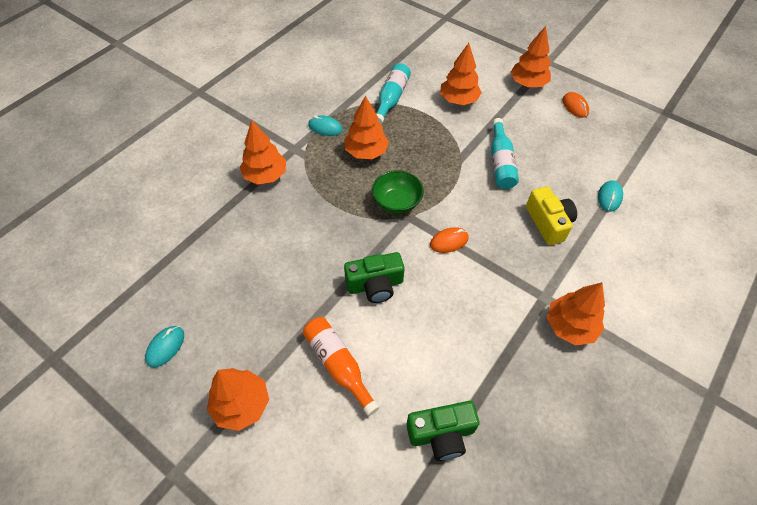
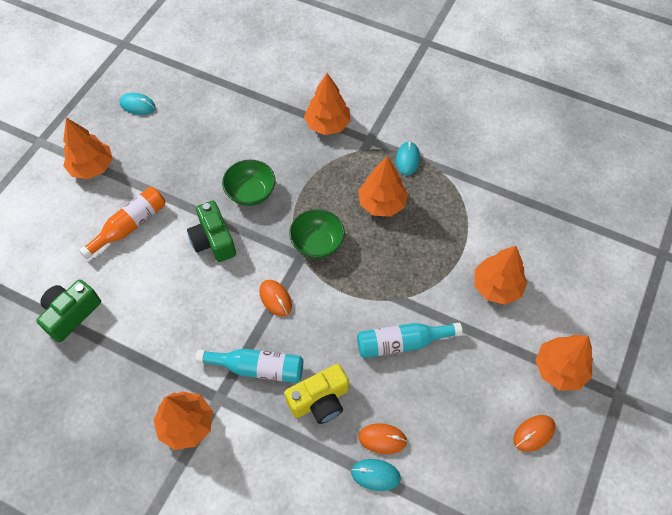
camera: 80 degrees right, 5 degrees up
turquoise bottle [376,63,411,124] -> turquoise bottle moved to [196,349,303,383]
green camera [406,401,479,461] -> green camera turned 60 degrees clockwise [36,279,101,342]
none -> green bowl [222,160,276,206]
none -> orange mouse [358,423,407,454]

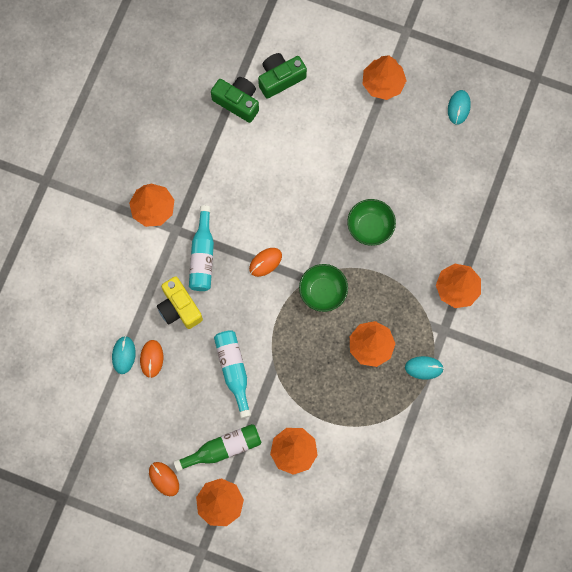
camera: 85 degrees right, 15 degrees up
orange bottle [79,187,165,259] -> none
green camera [187,201,236,262] -> green camera moved to [258,53,307,99]
none -> green bottle [173,424,261,472]

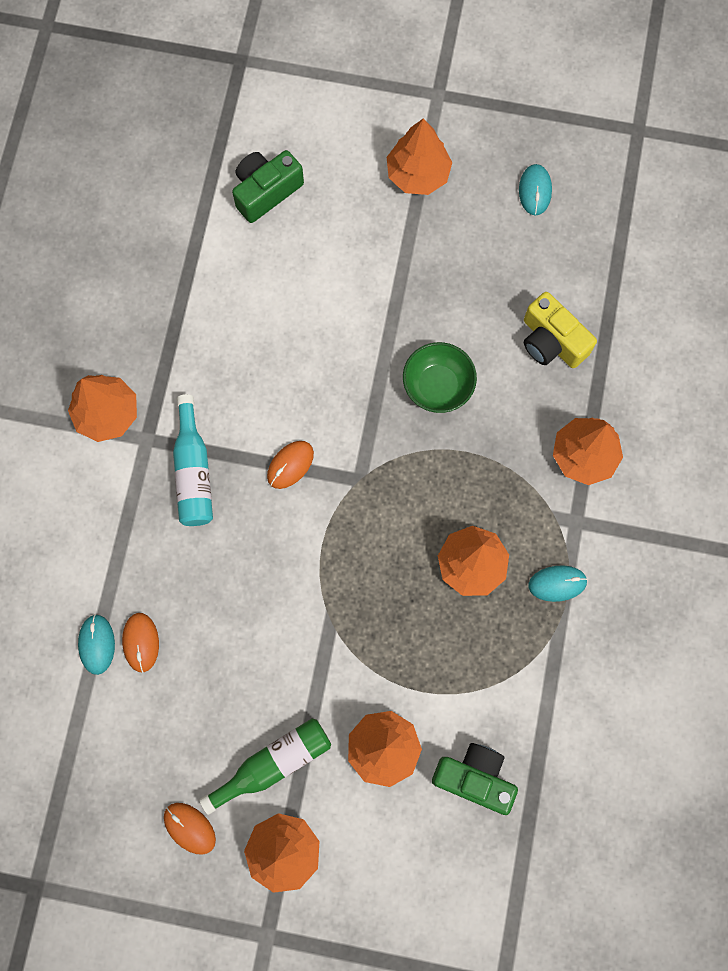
camera: 10 degrees left, 0 degrees up
yellow camera [157,276,203,329] -> yellow camera moved to [524,292,597,368]
green camera [211,77,259,123] -> green camera moved to [432,743,518,815]
turquoise bottle [214,330,251,418] -> none
green bowl [299,264,348,312] -> none

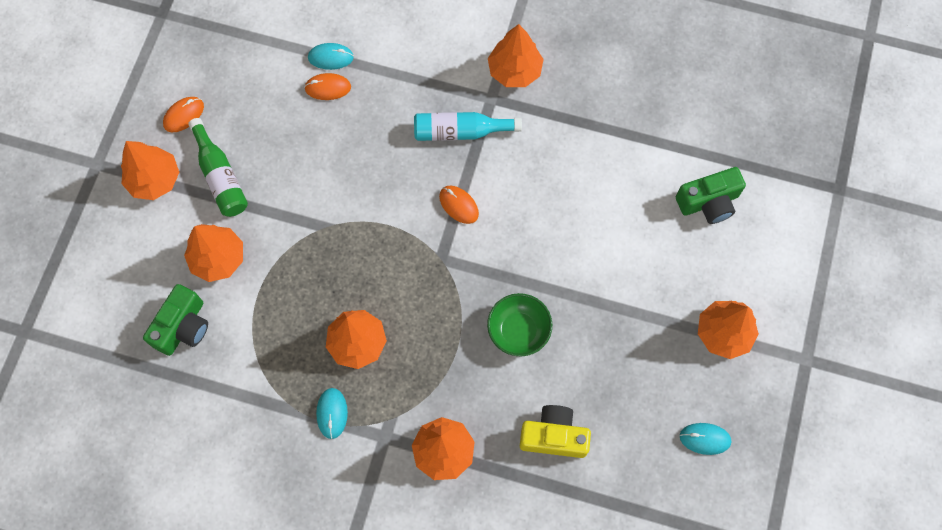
camera: 95 degrees right, 5 degrees down
green camera [232,150,304,223] -> green camera turned 105 degrees clockwise [676,167,746,224]
yellow camera [524,292,597,368] -> yellow camera turned 45 degrees clockwise [520,405,591,458]

